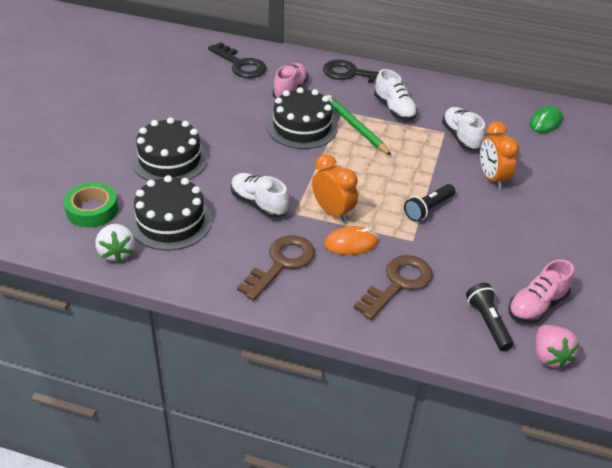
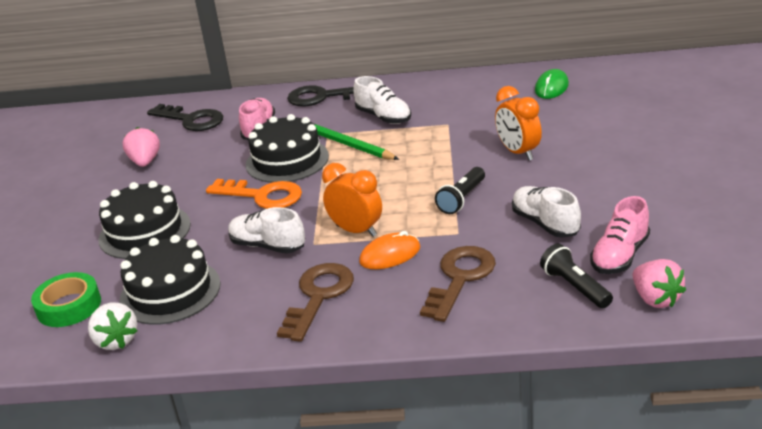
camera: 10 degrees left, 10 degrees down
white shoe [442,107,485,151] -> white shoe moved to [512,186,581,238]
none -> pink strawberry [123,127,160,167]
none -> orange key [206,179,302,209]

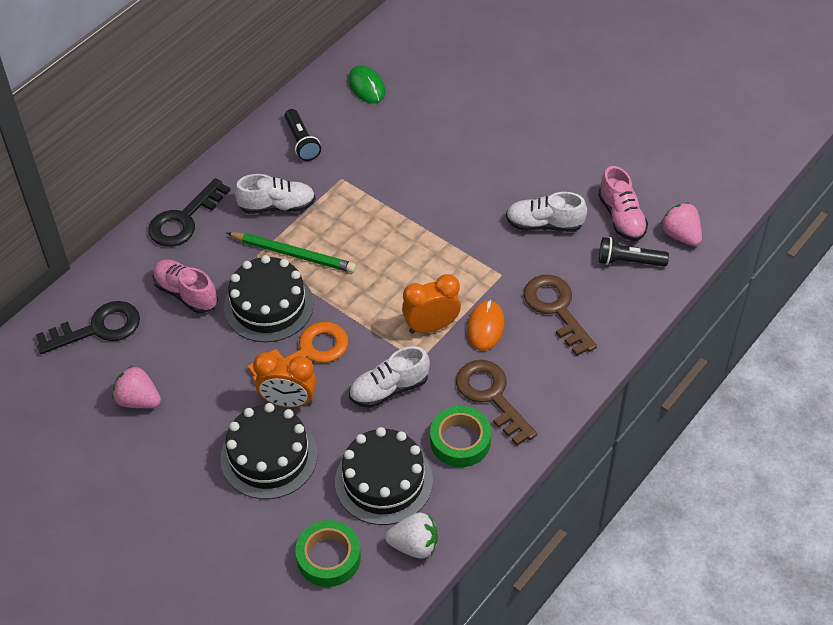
camera: 55 degrees left, 20 degrees up
green pencil [313,123,399,160] -> green pencil turned 150 degrees counterclockwise [227,232,356,273]
black flashlight [435,167,485,214] -> black flashlight moved to [285,109,321,161]
orange clock [495,86,542,160] -> orange clock moved to [253,352,316,407]
pink strawberry [633,259,686,308] -> pink strawberry turned 135 degrees counterclockwise [660,202,702,246]
none -> green tape [430,406,491,467]

